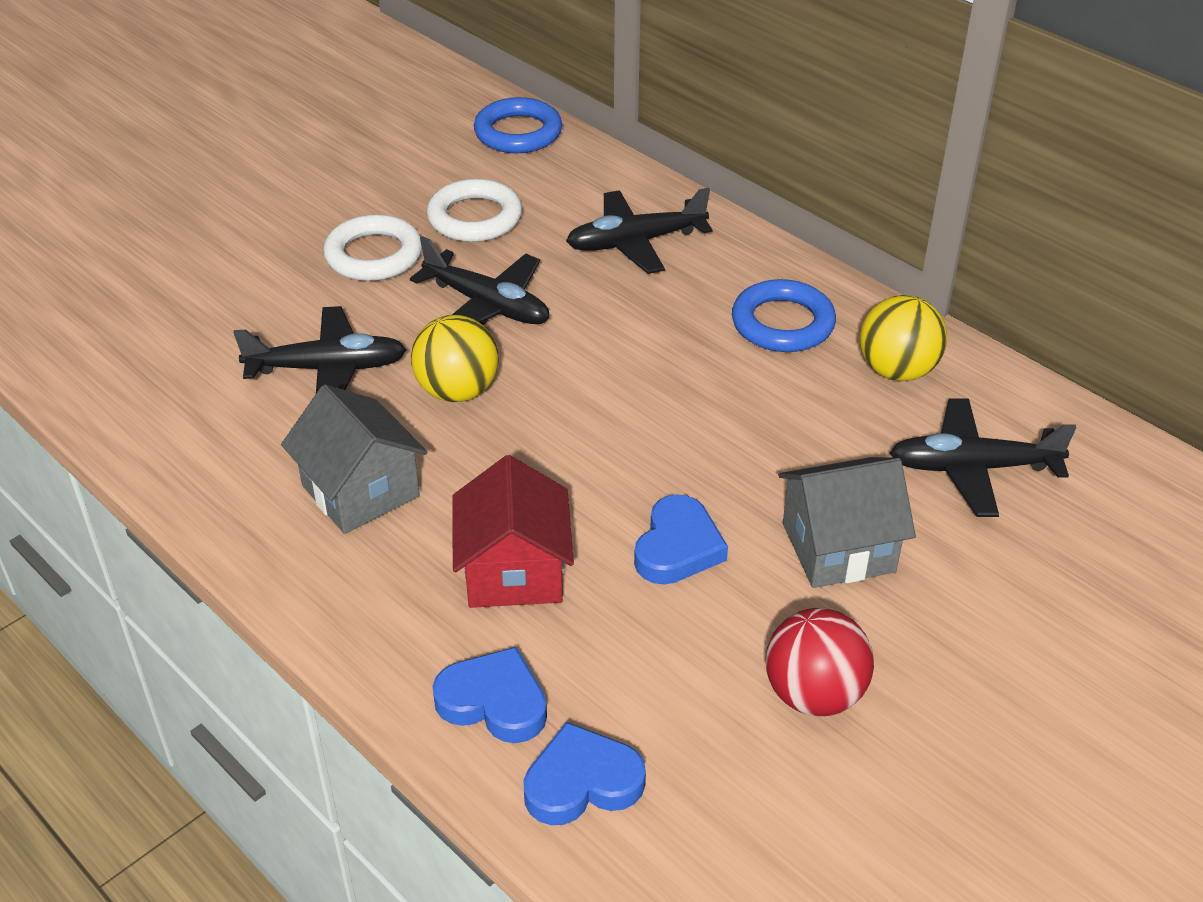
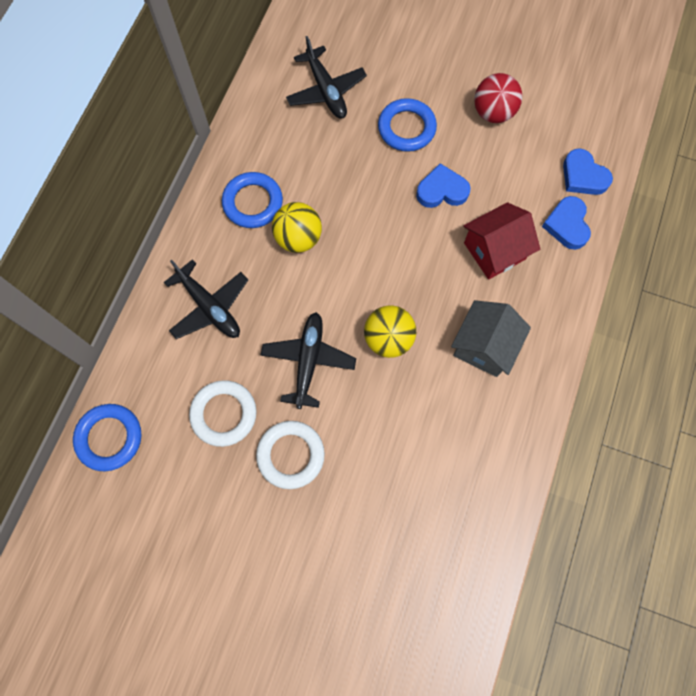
camera: 115 degrees left, 30 degrees up
black plane [233,306,407,393] -> none
grey house [778,457,916,588] -> blue ring [378,98,437,152]
yellow ball [860,295,947,381] -> yellow ball moved to [272,202,322,253]

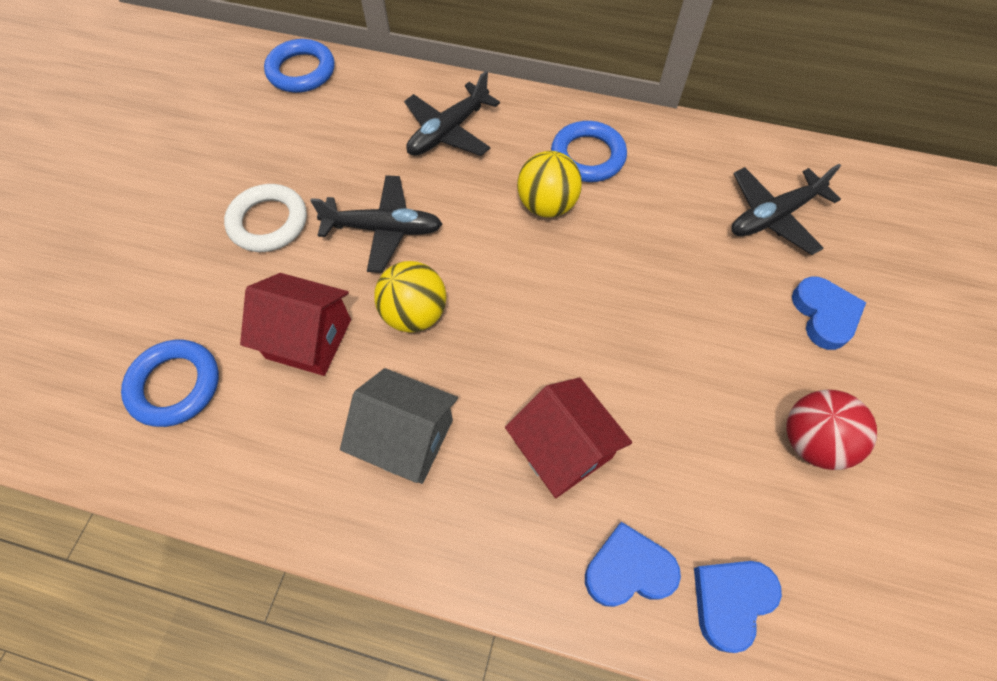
camera: 85 degrees right, 10 degrees down
white ring [189,380,257,447] -> none
blue ring [378,98,437,152] -> blue ring moved to [121,340,219,427]
blue heart [416,163,470,208] -> blue heart moved to [792,276,866,350]
none -> red house [240,273,351,376]

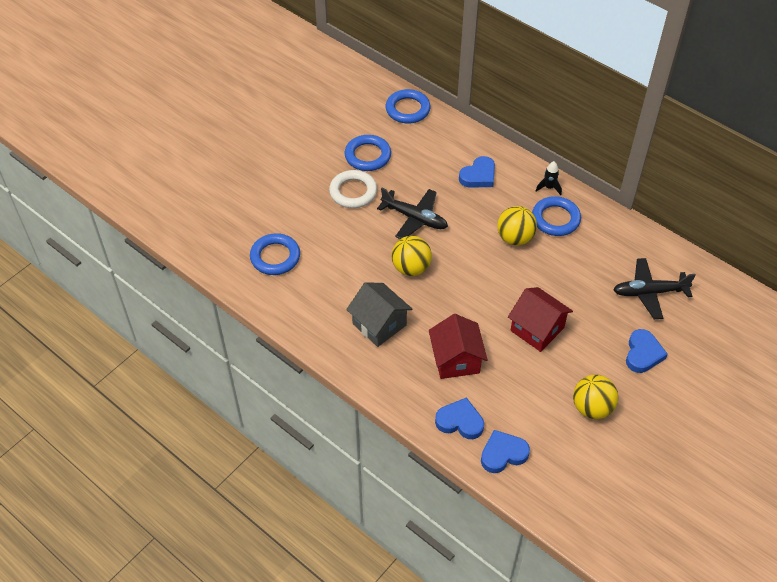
camera: 25 degrees right, 10 degrees down
red house [240,273,351,376] -> red house moved to [508,287,573,352]
black plane [404,71,500,156] -> blue heart [459,156,495,188]
red ball [786,390,877,470] -> yellow ball [573,375,618,419]
none -> blue ring [345,135,391,171]
none -> black rocket [536,161,562,195]

